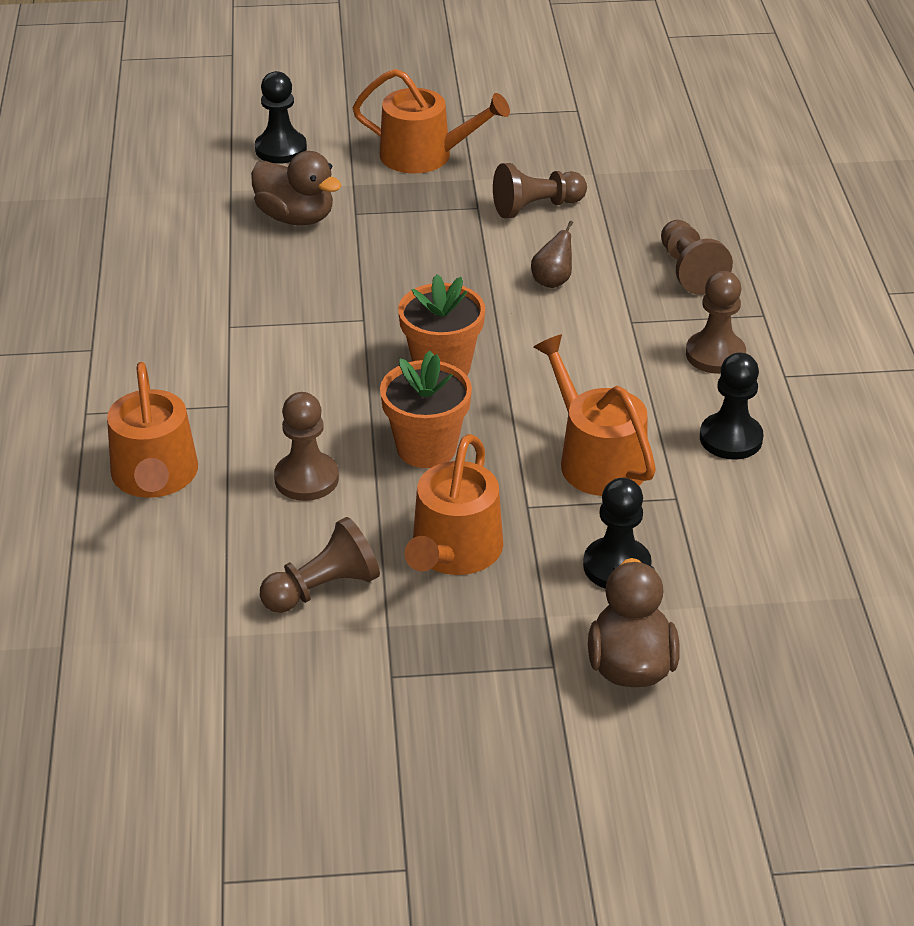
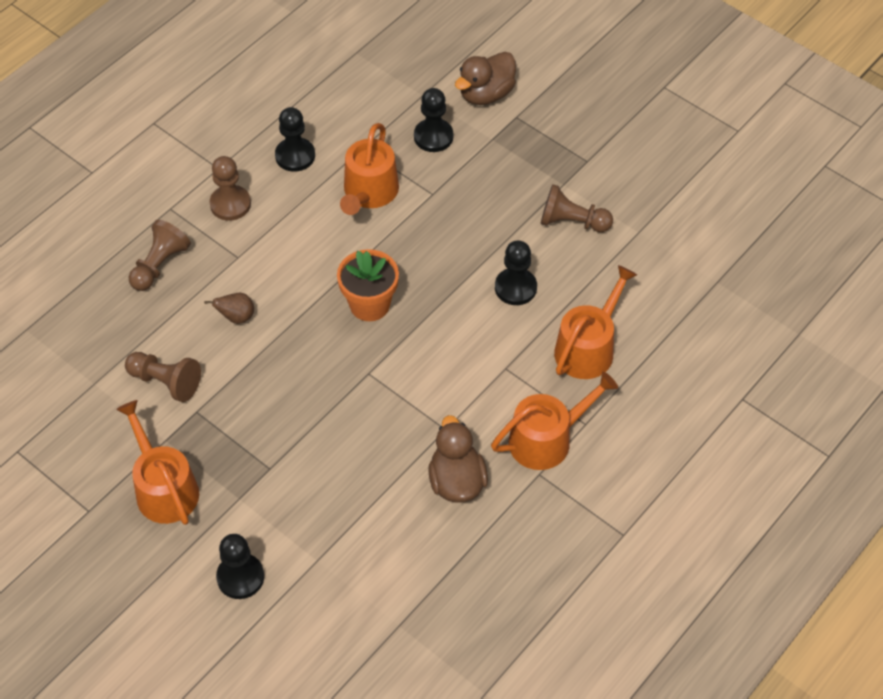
camera: 135 degrees left, 15 degrees up
brown duck [251,151,342,225] -> brown duck moved to [428,415,488,503]
brown pawn [274,392,339,501] -> black pawn [495,241,537,305]
orange flower pot [380,351,472,468] -> none
orange watering can [404,434,503,575] -> orange watering can moved to [491,372,618,470]

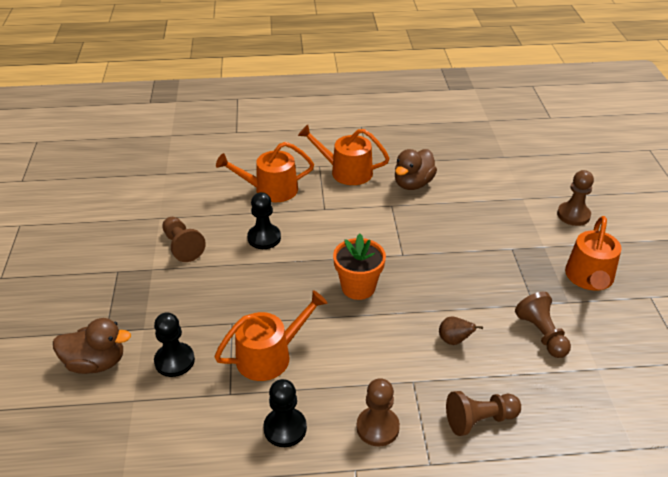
camera: 135 degrees left, 15 degrees down
black pawn [216,534,264,599] -> brown pawn [557,170,594,226]

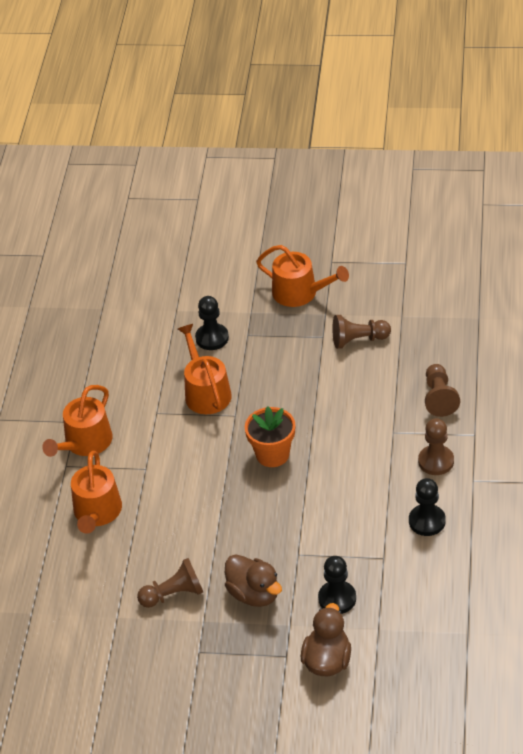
camera: 75 degrees left, 5 degrees up
orange watering can [214,290,328,381] -> orange watering can moved to [178,324,232,414]
black pawn [247,192,281,249] -> black pawn moved to [195,296,229,350]
brown duck [395,149,437,190] -> brown duck moved to [225,554,282,607]
brown pear [439,316,483,345] -> none
brown pawn [557,170,594,226] -> none

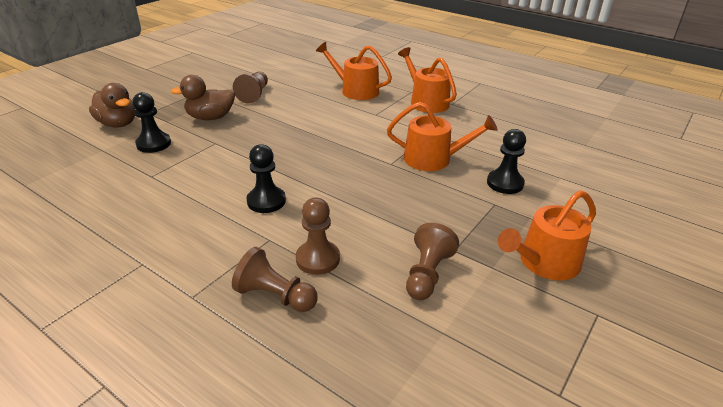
camera: 115 degrees right, 10 degrees down
orange flower pot [245,407,295,467] -> none
black pawn [409,478,446,536] -> black pawn moved to [246,144,286,213]
brown pawn [418,418,454,475] -> brown pawn moved to [296,198,340,275]

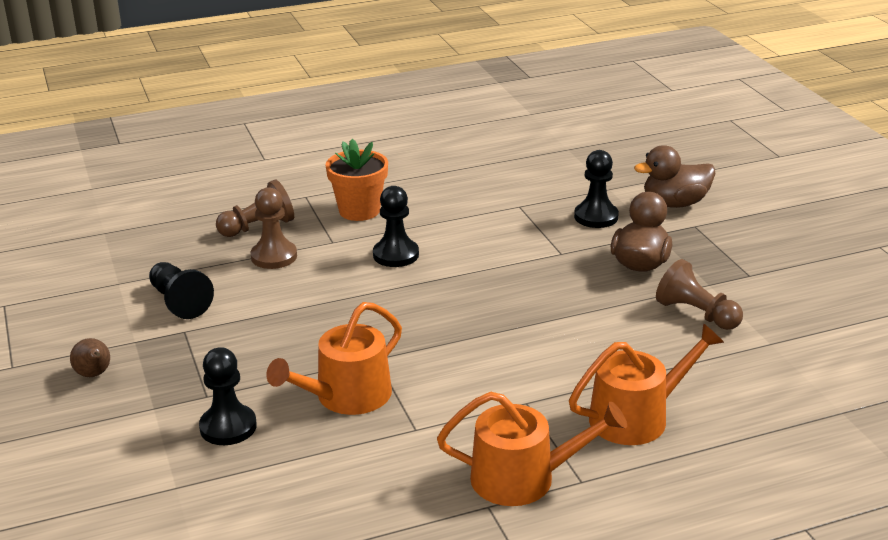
camera: 125 degrees right, 5 degrees down
brown pawn [406,223,459,300] -> black pawn [149,262,214,319]
orange watering can [498,190,596,280] -> brown pear [70,338,110,377]
none -> orange flower pot [326,139,388,221]

